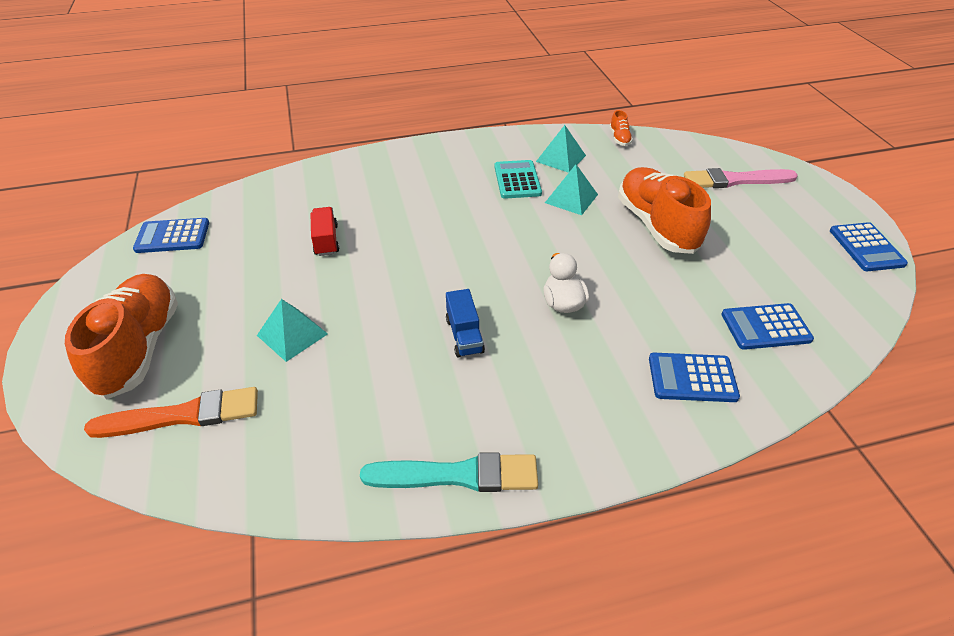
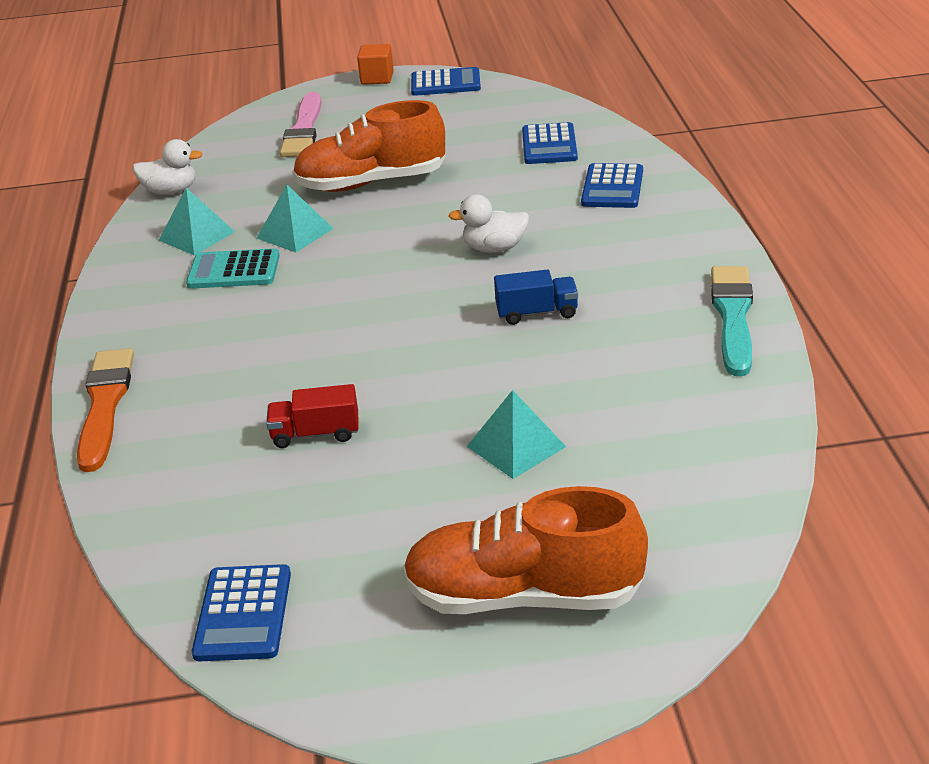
camera: 80 degrees left, 10 degrees down
orange brush [84,387,258,438] -> orange brush moved to [77,348,134,472]
orange shoe [609,110,633,146] -> white duck [133,139,203,195]
none -> orange cube [357,44,394,85]

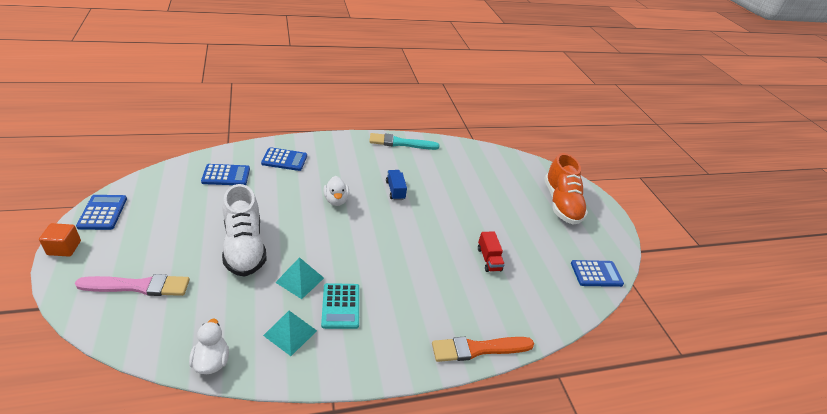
camera: 105 degrees left, 5 degrees up
orange shoe [292,100,445,192] -> white shoe [222,184,267,277]
turquoise pyramid [466,390,566,479] -> none

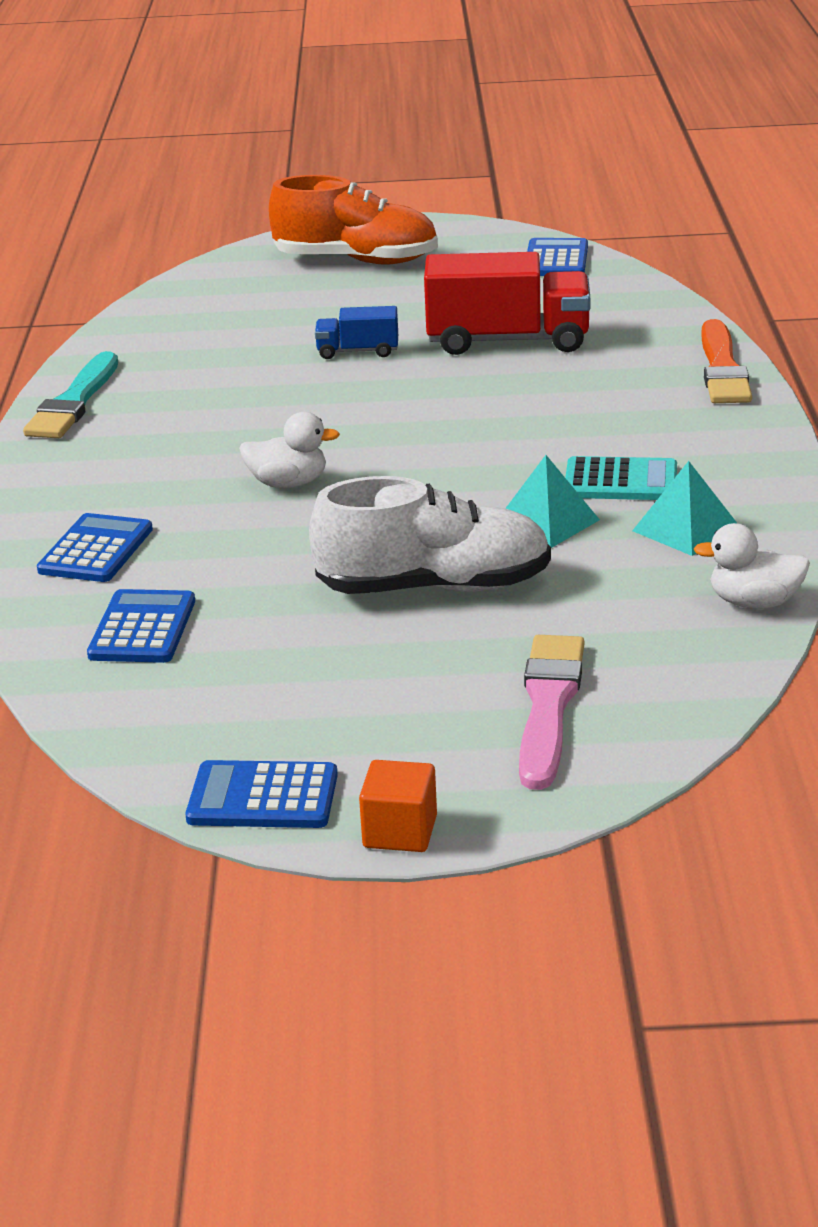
camera: 70 degrees left, 10 degrees down
blue truck [386,170,407,200] -> blue truck moved to [315,306,398,359]
red truck [478,231,505,272] -> red truck [424,252,590,355], size x1.98

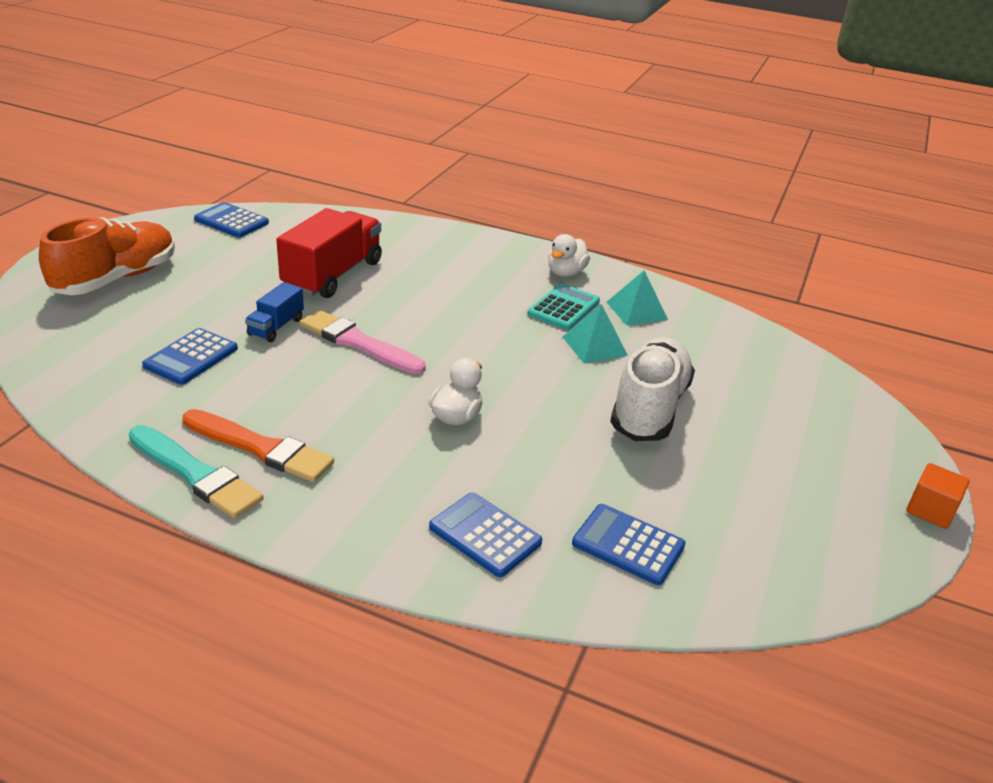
camera: 70 degrees left, 5 degrees up
blue calculator [185,760,338,828] -> blue calculator moved to [142,328,238,385]
pink brush [519,635,584,790] -> pink brush moved to [300,310,426,374]
white duck [693,523,810,609] -> white duck moved to [548,234,590,277]
orange brush [701,319,752,403] -> orange brush moved to [183,409,334,482]

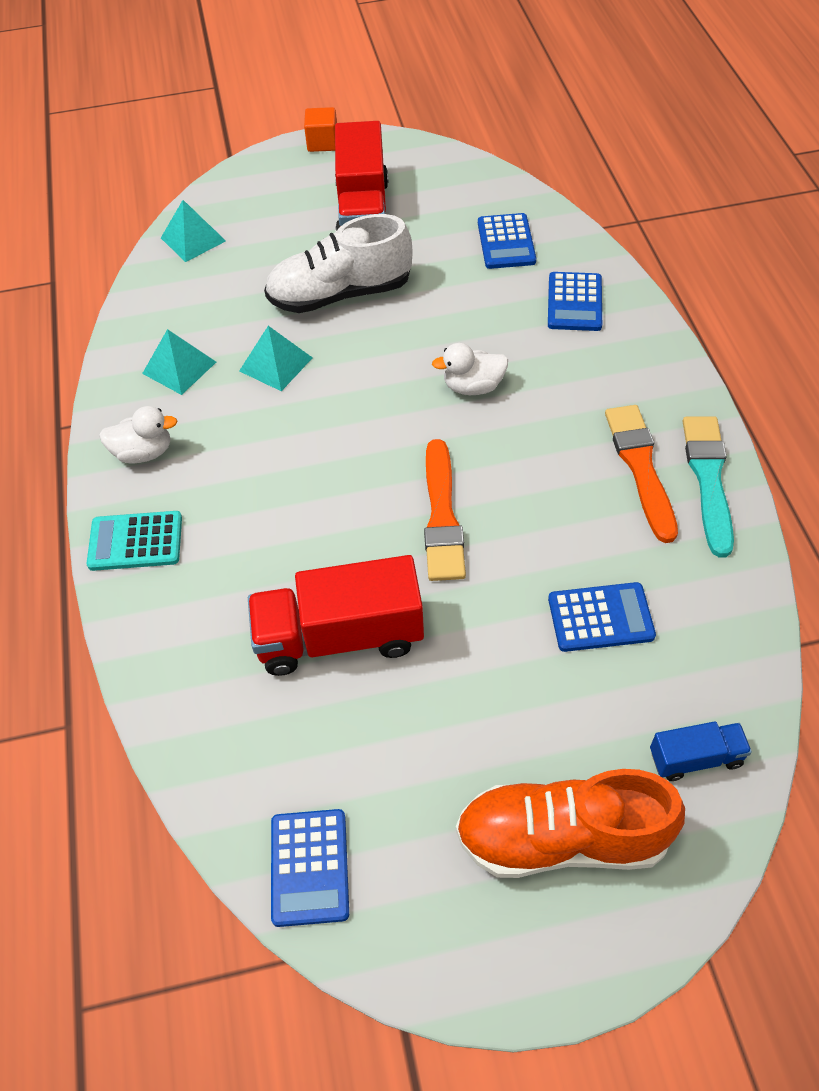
camera: 120 degrees left, 20 degrees up
blue truck [245,282,304,342] -> blue truck moved to [650,721,752,781]
pink brush [300,310,426,374] -> orange brush [424,439,466,581]
turquoise calculator [527,284,600,330] -> turquoise calculator moved to [86,511,182,571]
none -> turquoise pyramid [161,200,226,262]
none -> red truck [335,121,389,232]

